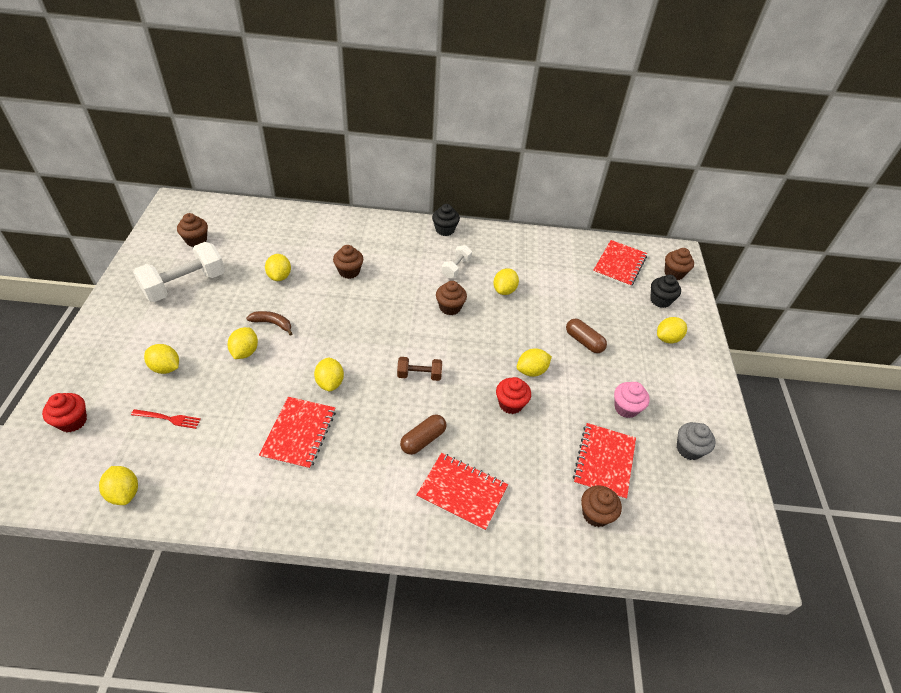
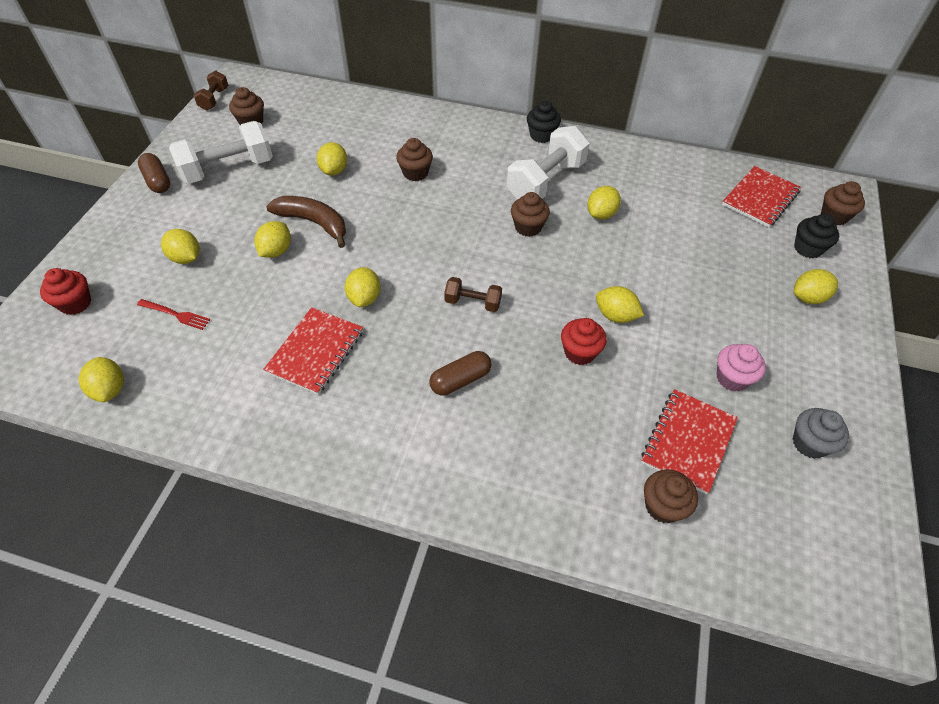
camera: 15 degrees right, 5 degrees up
brown banana [246,311,293,336] -> brown banana [266,196,346,248], size x1.62
red notebook [416,453,508,531] -> none
white dumbbell [441,245,472,278] -> white dumbbell [507,126,590,199], size x1.93
yellow lemon [517,348,552,377] -> yellow lemon turned 45 degrees clockwise [596,286,644,323]
brown capsule [566,318,607,353] -> brown capsule moved to [138,153,170,193]
none -> brown dumbbell [194,70,228,110]

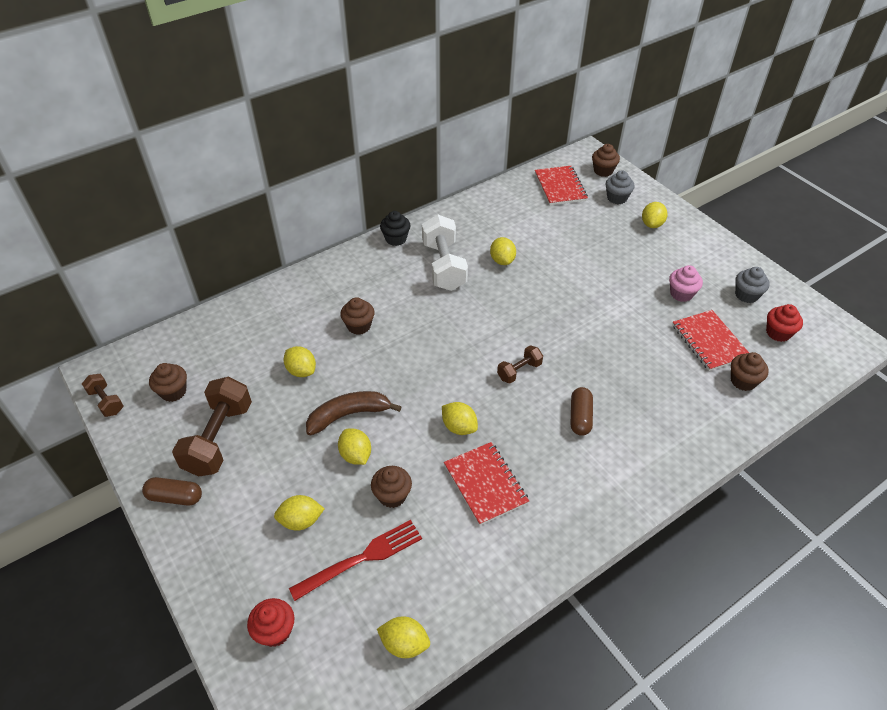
camera: 50 degrees left, 5 degrees down
red fork [137,299,210,330] -> red fork [289,520,422,601], size x1.76
white dumbbell [169,121,273,184] -> brown dumbbell [172,377,252,477]
brown cupcake [511,192,550,237] -> brown cupcake moved to [371,466,412,508]
red cupcake [561,318,607,365] -> red cupcake moved to [766,304,803,342]
yellow lemon [596,286,644,323] -> none
black cupcake [794,214,839,259] -> grey cupcake [605,170,635,204]

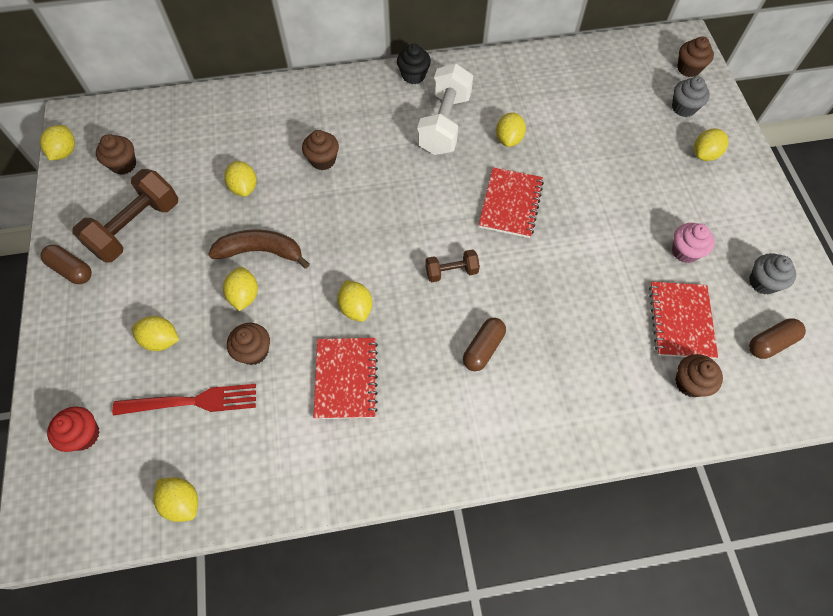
camera: 25 degrees right, 15 degrees up
brown dumbbell [82,374,123,417] -> yellow lemon [40,125,75,160]
red notebook [535,166,588,205] -> red notebook moved to [479,167,544,238]
red cupcake [766,304,803,342] -> brown capsule [749,319,806,359]

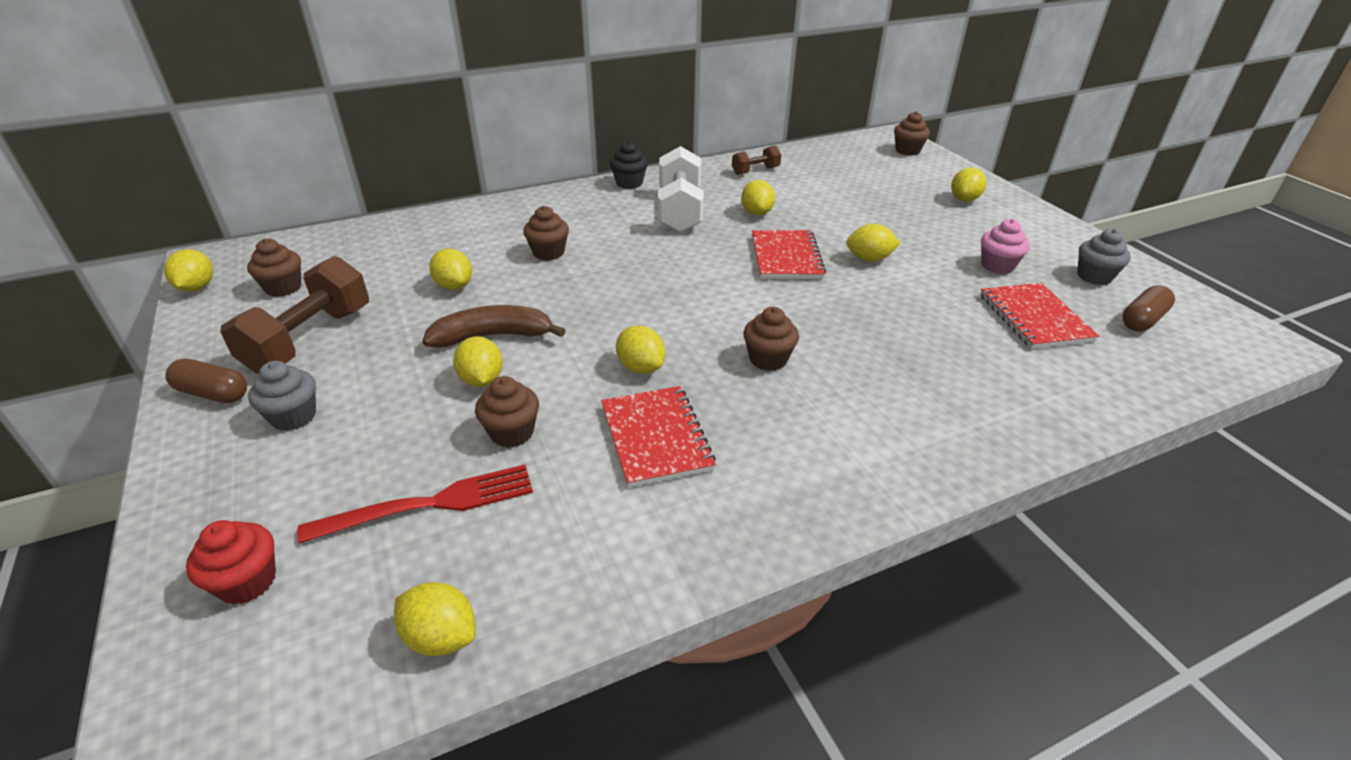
camera: 15 degrees left, 25 degrees down
yellow lemon [132,316,179,351] -> yellow lemon moved to [846,224,900,262]
brown dumbbell [425,249,480,282] -> brown dumbbell moved to [732,145,781,175]
brown capsule [463,318,506,371] -> none
grey cupcake [672,76,710,117] -> grey cupcake moved to [248,361,316,431]
brown cupcake [675,354,723,397] -> brown cupcake moved to [743,307,799,371]

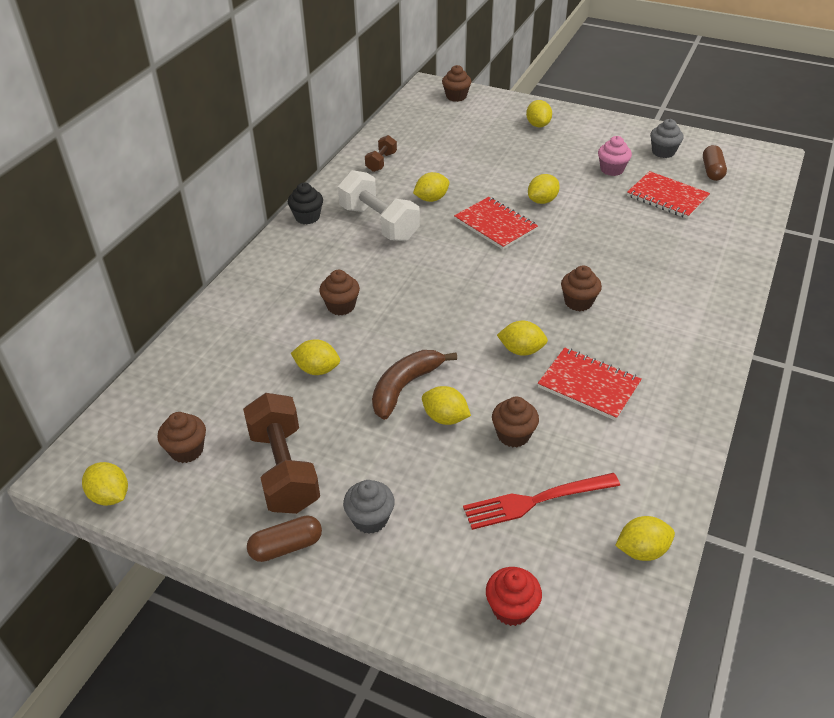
camera: 40 degrees left, 5 degrees up
red fork [297,465,533,544] -> red fork turned 135 degrees counterclockwise [463,473,620,530]
yellow lemon [741,180,775,216] -> yellow lemon turned 75 degrees counterclockwise [413,172,449,202]

